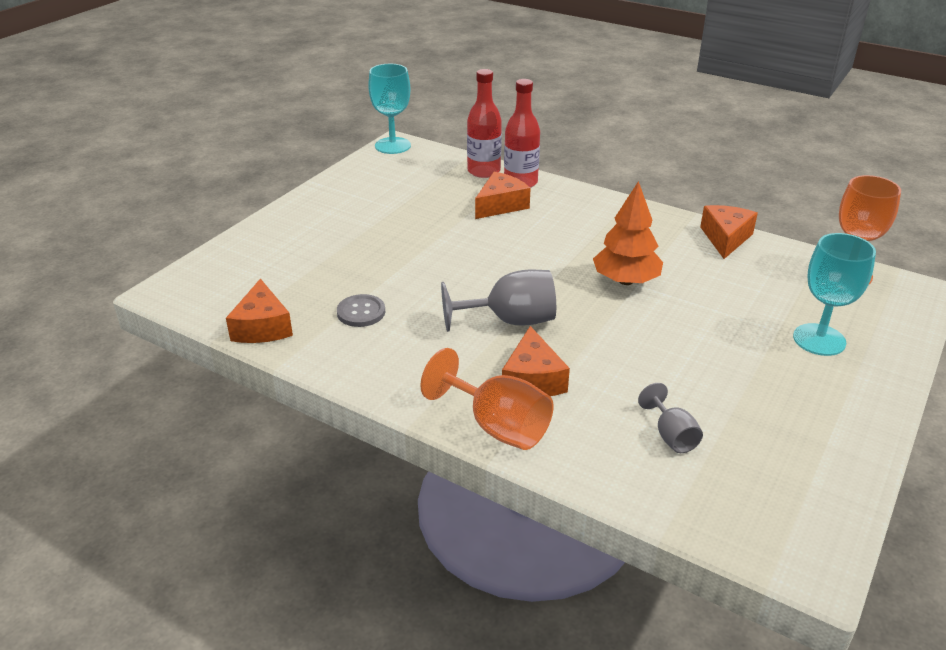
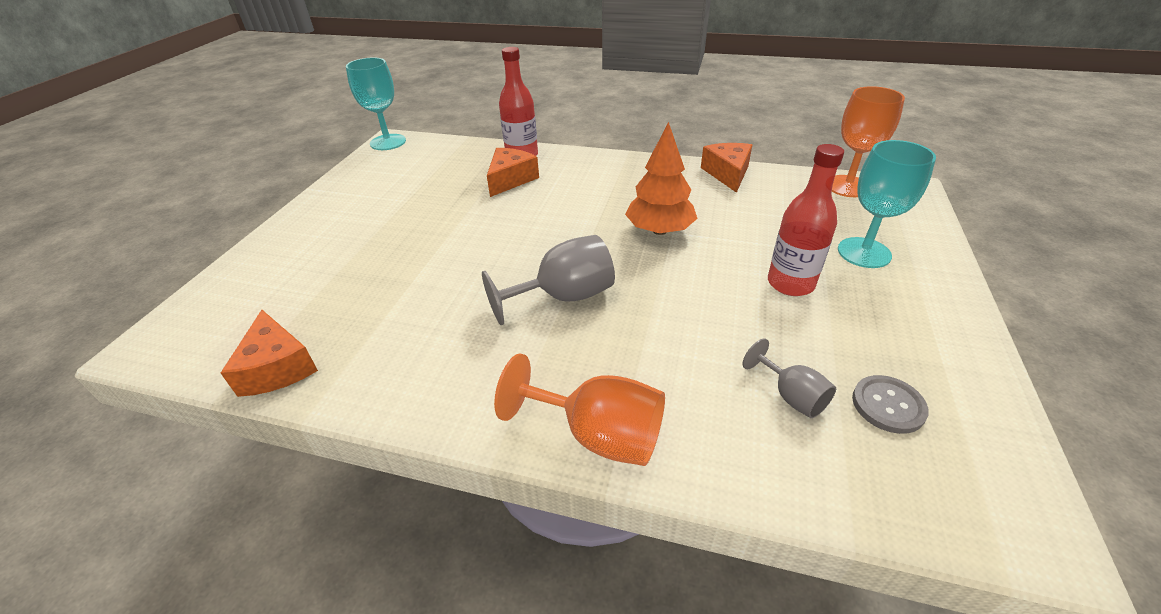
camera: 15 degrees left, 5 degrees up
grey button [337,294,385,327] -> grey button moved to [852,375,929,434]
red bottle [467,69,502,178] -> red bottle moved to [768,144,844,296]
orange cheese [502,326,570,396] -> none

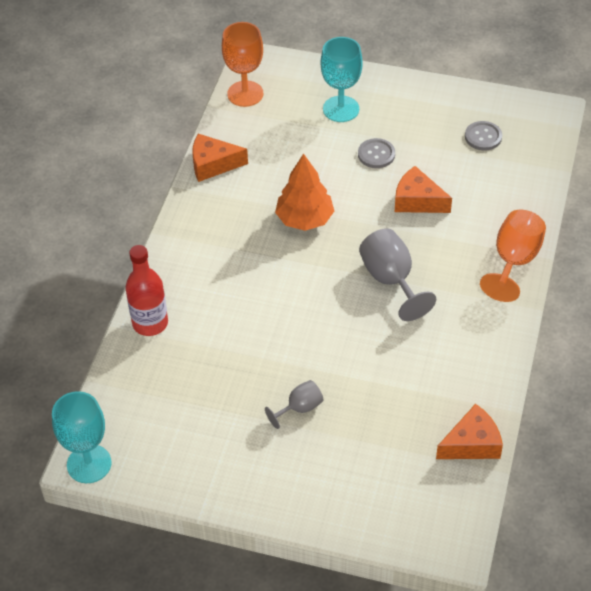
camera: 90 degrees left, 10 degrees up
orange cheese [487,148,539,197] -> orange cheese moved to [395,166,452,213]
grey goblet [742,338,836,418] -> grey goblet moved to [265,380,324,429]
red bottle [768,144,844,296] -> grey button [358,138,395,168]

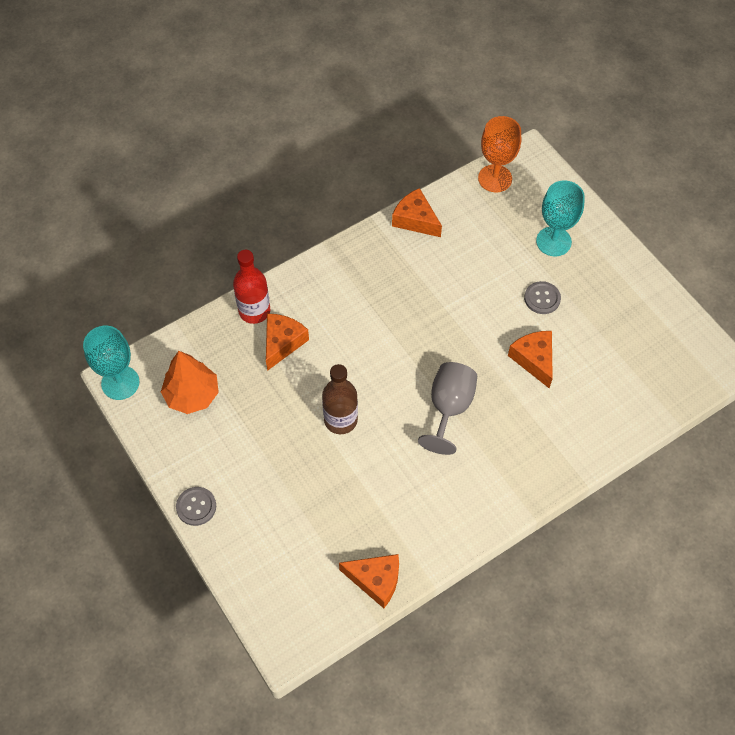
camera: 40 degrees right, 10 degrees up
grey goblet [265,380,324,429] -> none
orange tree [275,154,334,231] -> orange tree moved to [161,351,219,414]
grey button [465,121,502,150] -> grey button moved to [176,487,216,526]
orange goblet [480,210,546,302] -> none
none -> orange cheese [266,313,309,371]
none -> brown bottle [322,364,358,434]

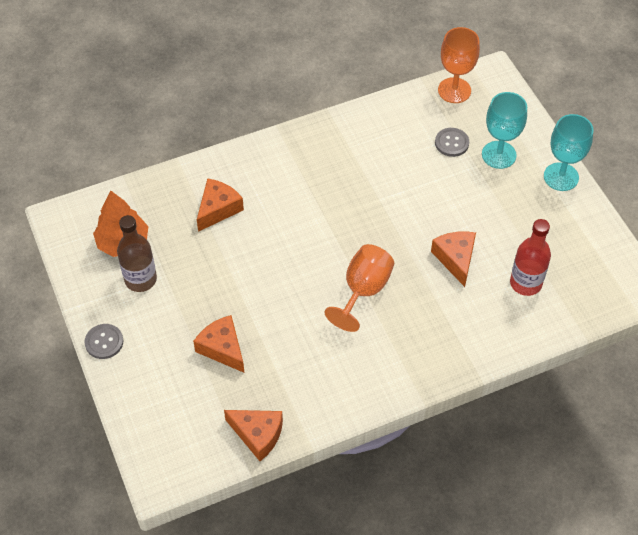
camera: 10 degrees right, 5 degrees down
turquoise goblet [83,326,139,400] -> turquoise goblet moved to [544,114,593,191]
red bottle [233,250,270,324] -> red bottle moved to [510,219,551,296]
brown bottle [322,364,358,434] -> brown bottle moved to [117,215,157,292]
orange cheese [392,188,442,237] -> orange cheese moved to [193,315,244,373]
grey goblet [418,362,477,455] -> orange goblet [325,244,394,332]
grey button [524,281,561,314] -> grey button moved to [435,128,469,157]

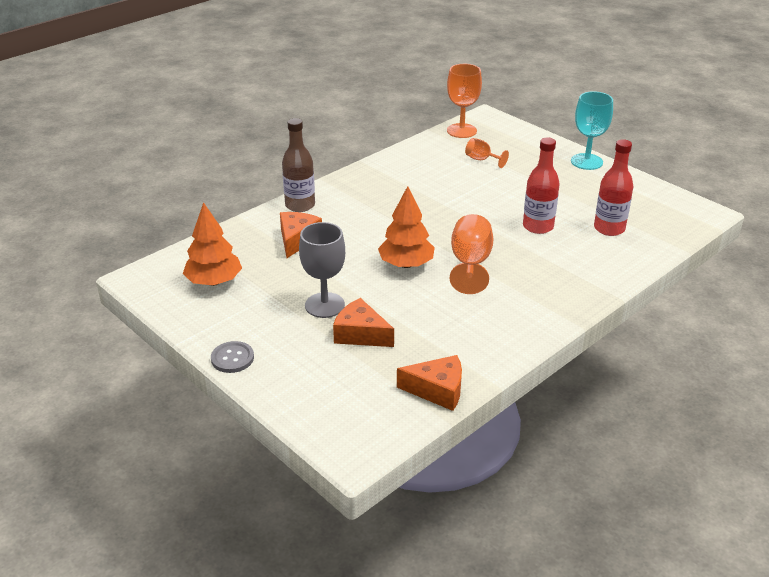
camera: 20 degrees left, 20 degrees down
brown bottle [117,215,157,292] -> brown bottle moved to [282,118,315,212]
orange cheese [431,231,476,287] -> red bottle [523,138,560,234]
grey button [435,128,469,157] -> orange goblet [465,138,509,168]
turquoise goblet [482,92,527,169] -> none
none -> grey goblet [299,222,345,318]
none -> orange tree [378,186,435,268]

